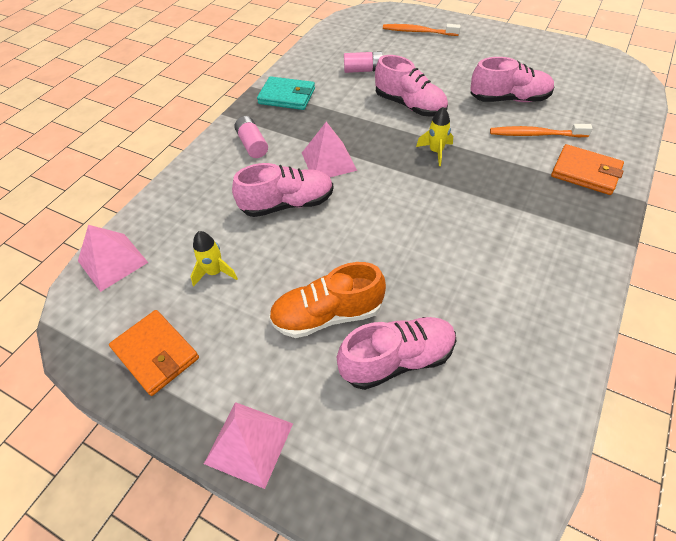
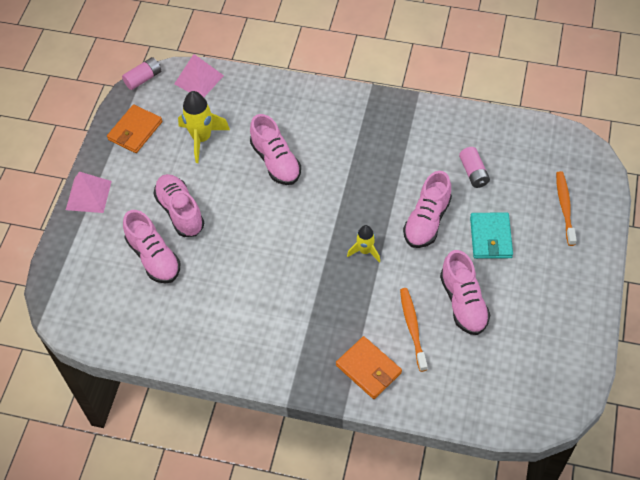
camera: 75 degrees right, 5 degrees up
yellow rocket [190,231,238,286] -> yellow rocket [178,91,230,163], size x1.67
pink battery [234,116,268,158] -> pink battery moved to [122,57,161,90]
turquoise wallet [257,76,315,110] -> turquoise wallet moved to [470,212,513,259]
orange shoe [269,262,386,338] -> pink shoe [153,174,204,237]
pink pyramid [302,122,357,177] -> none
orange wallet [551,144,624,195] -> orange wallet turned 60 degrees counterclockwise [336,336,402,399]

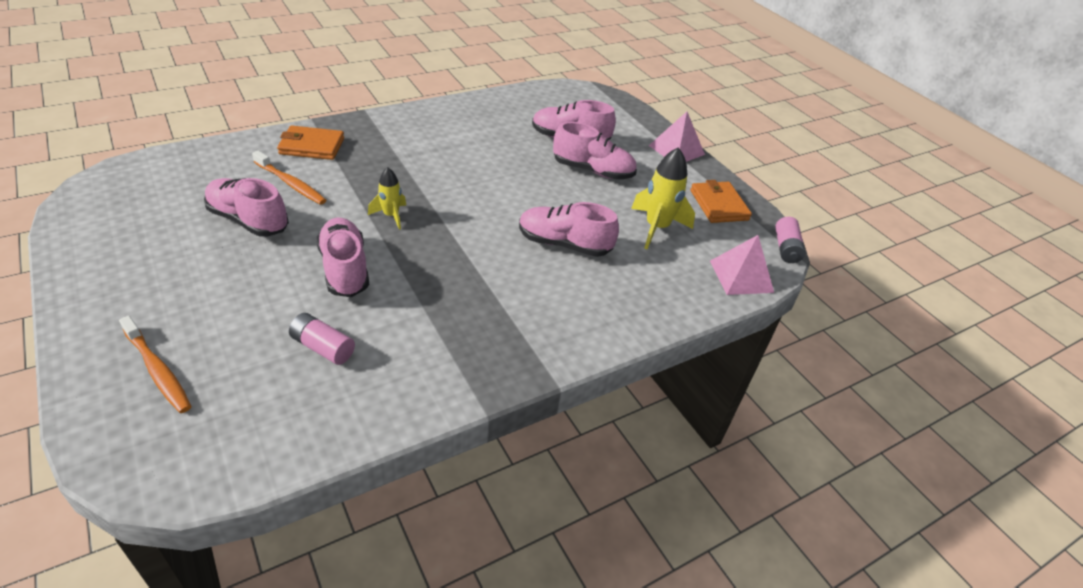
camera: 130 degrees right, 15 degrees down
turquoise wallet [470,212,513,259] -> none

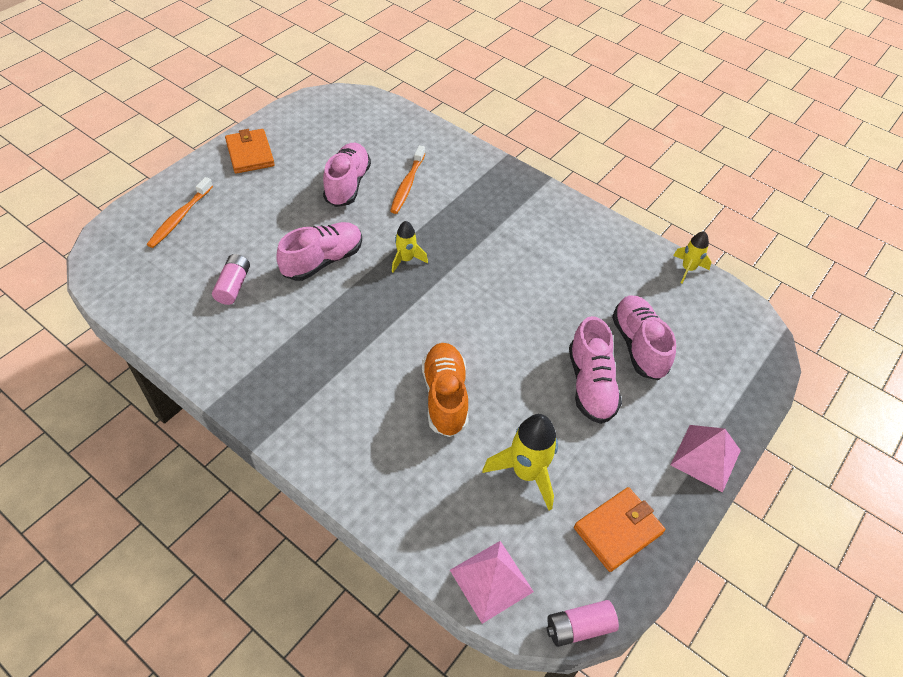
camera: 70 degrees right, 10 degrees up
orange wallet [277,125,344,160] -> orange wallet moved to [225,129,275,174]
pink shoe [519,202,619,257] -> orange shoe [422,343,468,437]
none -> yellow rocket [673,231,712,284]

